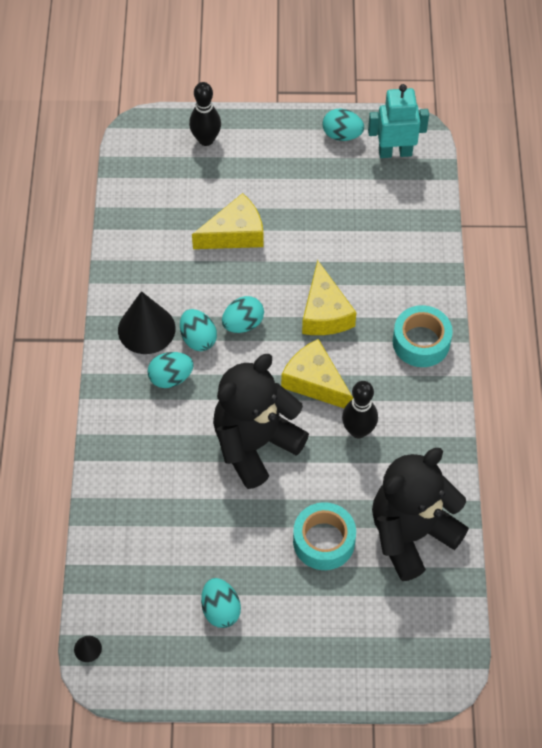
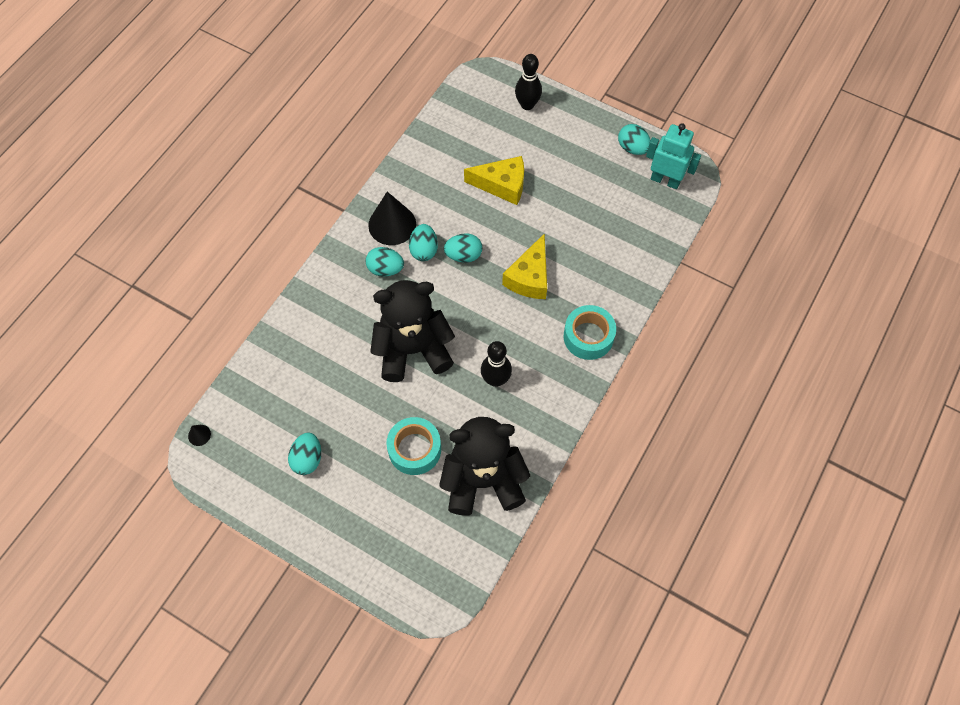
camera: 30 degrees right, 5 degrees up
yellow cheese [281,339,353,408] -> none

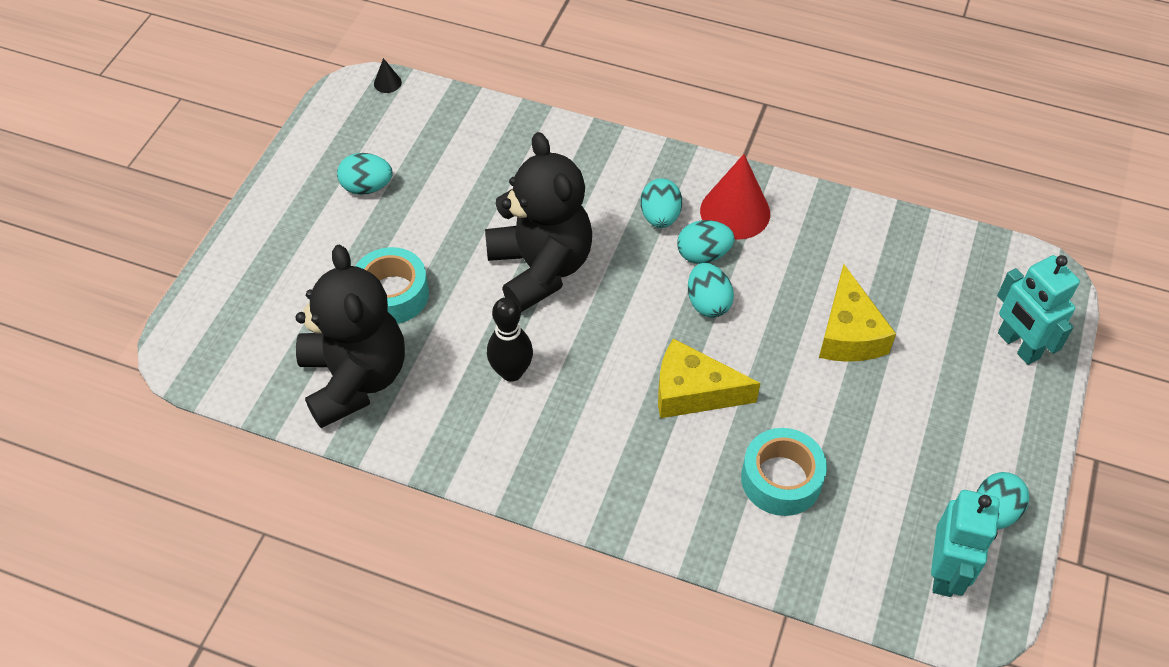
camera: 80 degrees right, 10 degrees down
black cone [368,192,416,245] -> red cone [700,154,770,240]
black bowling pin [515,54,542,110] -> turquoise robot [997,255,1080,365]
turquoise tape [564,305,616,360] -> turquoise tape moved to [741,428,827,516]

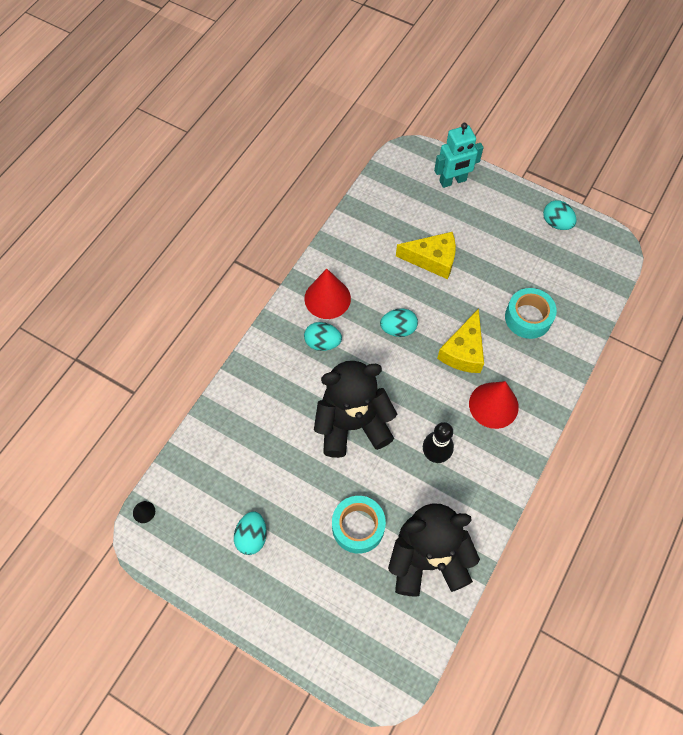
camera: 80 degrees left, 10 degrees up
turquoise egg [677,220,734,264] -> none
turquoise robot [931,490,1000,597] -> none
none -> red cone [469,381,519,429]

